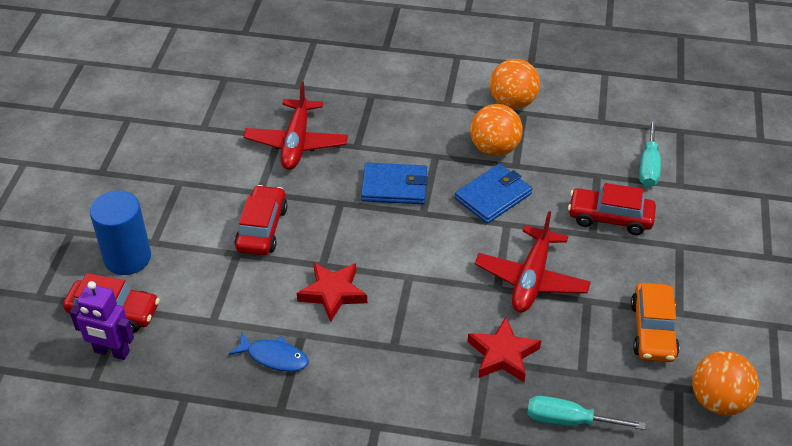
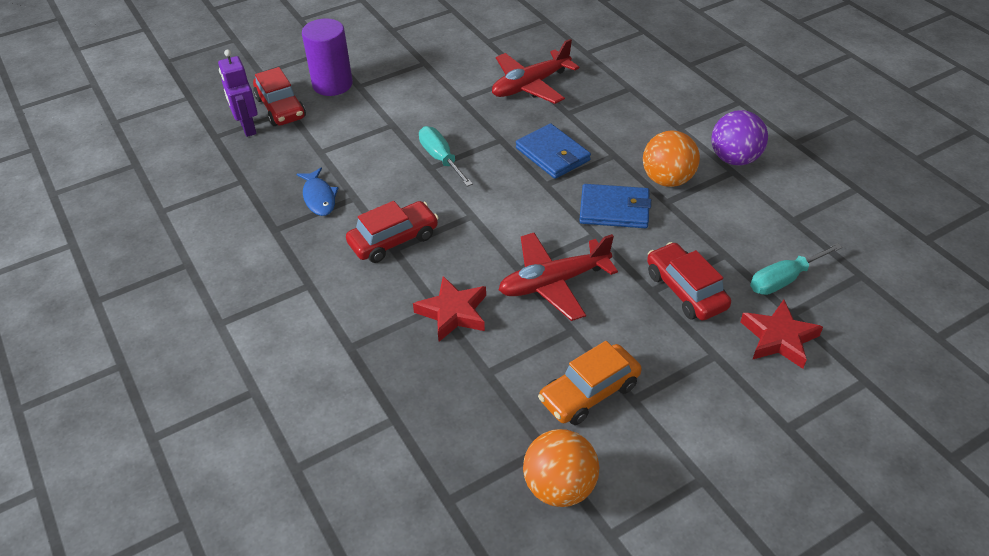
camera: 50 degrees right, 0 degrees up
blue cylinder [90,190,151,275] -> purple cylinder [302,18,353,96]
red car [235,185,288,255] -> red car moved to [346,201,439,263]
red star [297,262,367,322] -> red star moved to [740,300,823,369]
orange ball [490,59,540,109] -> purple ball [711,110,768,166]
turquoise screwdriver [527,396,646,430] -> turquoise screwdriver moved to [419,126,473,187]

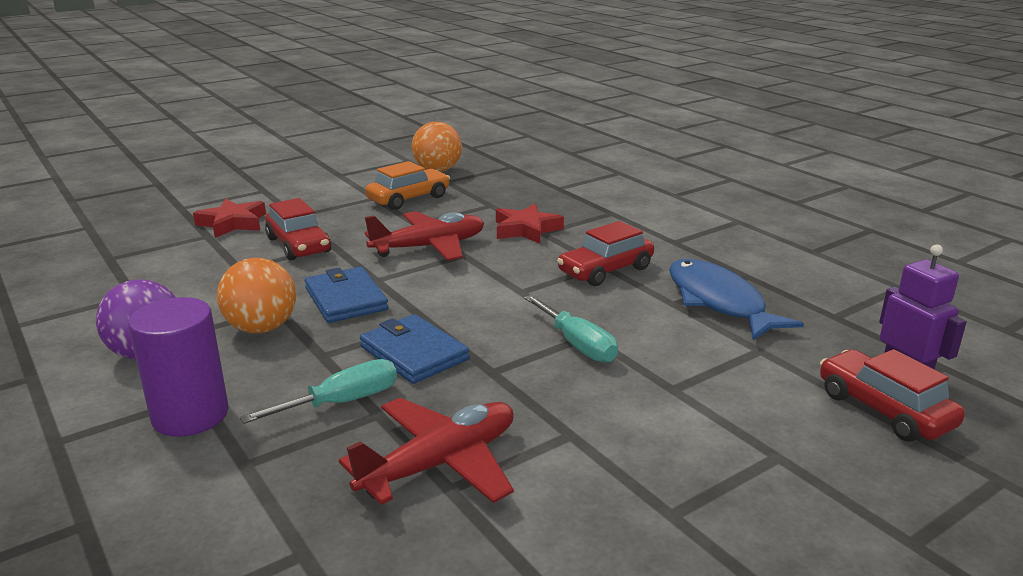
camera: 175 degrees right, 20 degrees down
blue fish [297,168,339,216] -> blue fish [669,259,804,340], size x1.74
purple cylinder [302,18,353,96] -> purple cylinder moved to [128,297,229,437]
blue wallet [579,184,651,228] -> blue wallet turned 60 degrees clockwise [305,267,388,323]
turquoise screwdriver [750,243,842,295] -> turquoise screwdriver moved to [240,359,397,424]

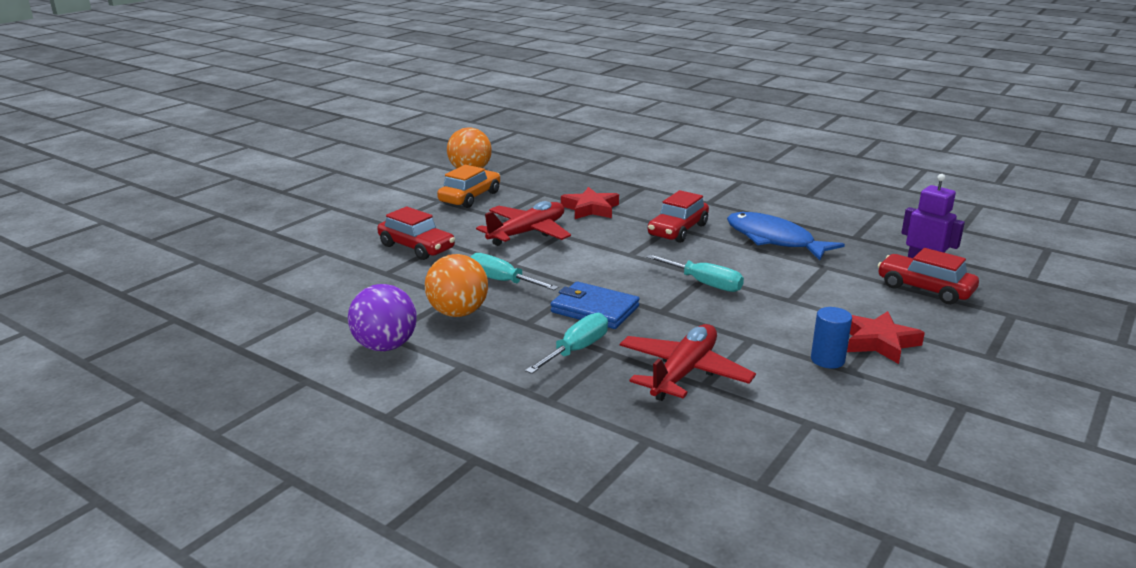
camera: 20 degrees left, 0 degrees up
purple cylinder [128,297,229,437] -> none
red star [193,198,266,238] -> red star moved to [847,311,925,364]
blue wallet [305,267,388,323] -> turquoise screwdriver [471,253,558,290]
none -> blue cylinder [811,307,852,369]

